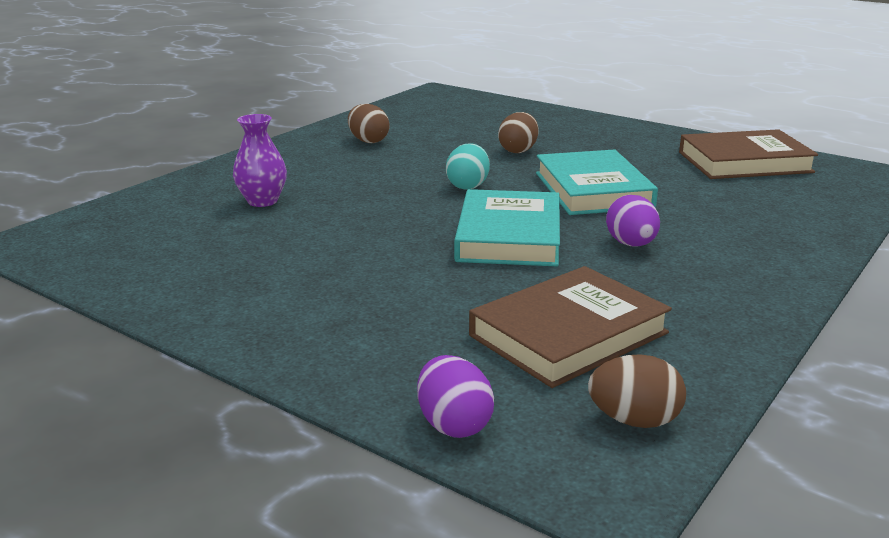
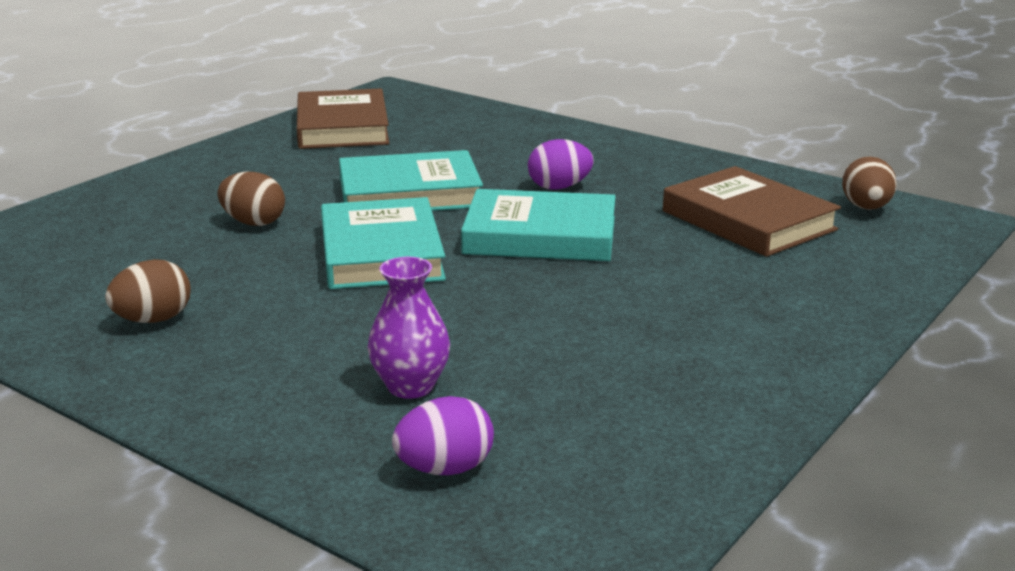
camera: 90 degrees left, 0 degrees up
purple egg [417,355,494,438] -> purple egg moved to [392,396,494,475]
turquoise egg [446,143,490,190] -> turquoise book [321,197,446,289]

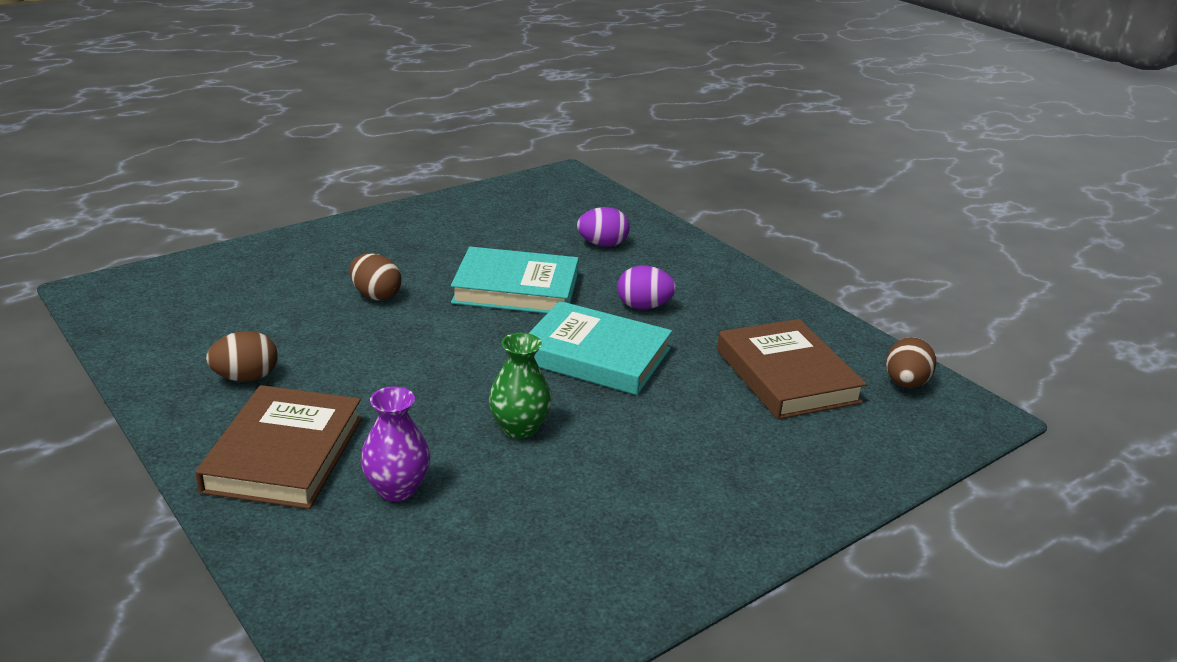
camera: 15 degrees right, 5 degrees up
brown book [297,89,389,149] -> brown book moved to [195,385,362,509]
turquoise book [321,197,446,289] -> none
purple egg [392,396,494,475] -> purple egg moved to [577,207,630,247]
none -> green vase [489,333,552,439]

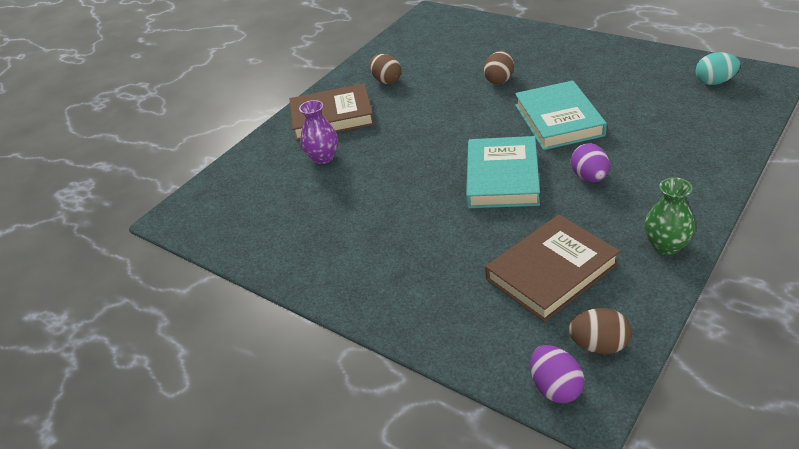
camera: 80 degrees right, 10 degrees up
green vase [489,333,552,439] -> green vase moved to [644,177,695,255]
purple egg [577,207,630,247] -> purple egg moved to [530,345,584,403]
none -> turquoise egg [696,52,740,85]

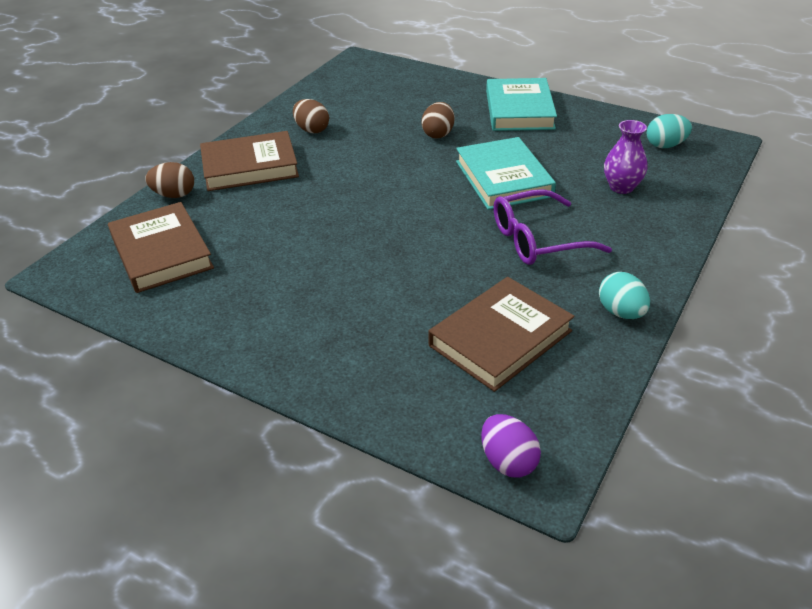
camera: 10 degrees left, 0 degrees up
purple vase [299,100,338,164] -> purple vase moved to [604,120,648,194]
turquoise book [466,136,540,208] -> turquoise book moved to [486,78,557,131]
brown egg [569,308,631,354] -> brown egg moved to [145,162,194,198]
purple egg [571,143,610,182] -> purple glasses [493,189,612,265]
green vase [644,177,695,255] -> turquoise egg [599,272,650,319]
none -> brown book [108,202,214,293]

